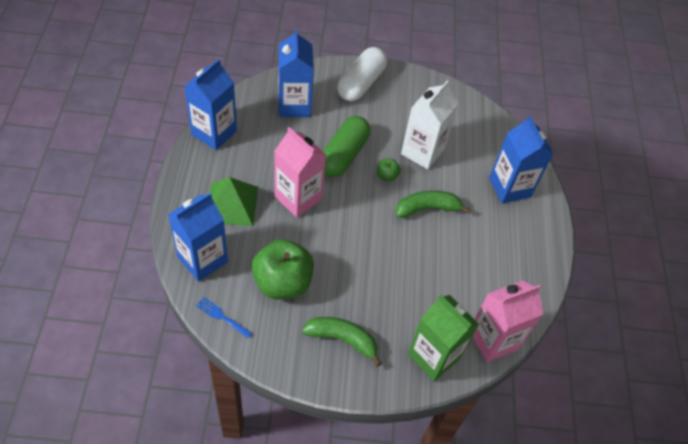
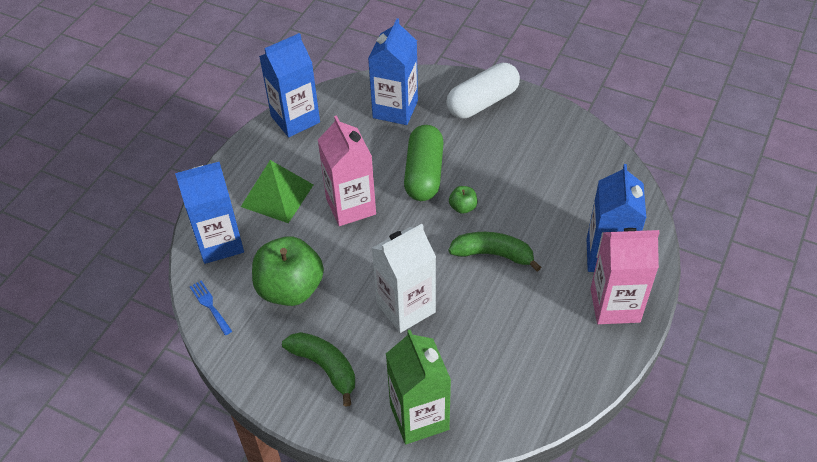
camera: 30 degrees right, 5 degrees down
green capsule [323,116,370,177] -> green capsule turned 45 degrees counterclockwise [404,125,444,201]
white carton [401,81,458,169] -> white carton moved to [372,224,436,333]
pink carton [472,281,543,362] -> pink carton moved to [591,228,660,324]

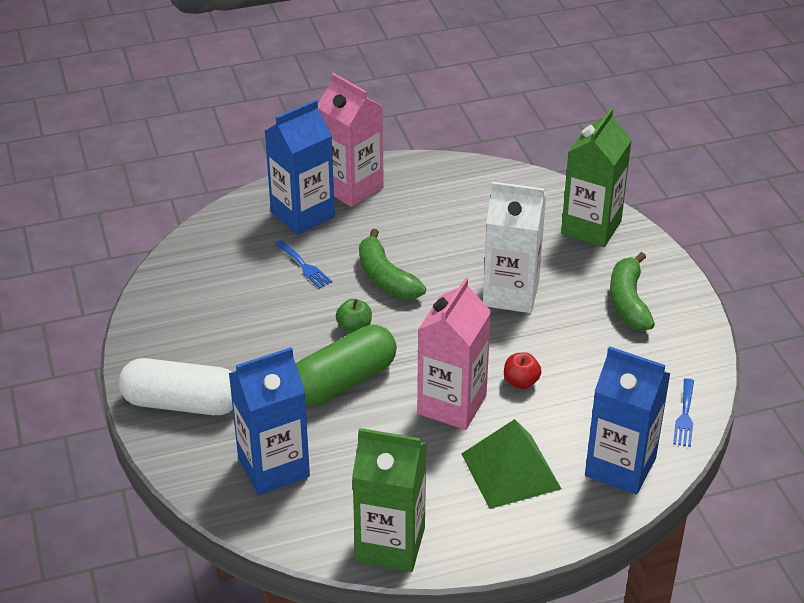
camera: 135 degrees left, 10 degrees down
green apple [252,236,324,306] -> none
blue carton [259,33,320,137] -> green carton [352,428,426,572]
none -> blue fork [275,240,332,288]
none -> red apple [504,352,541,389]

